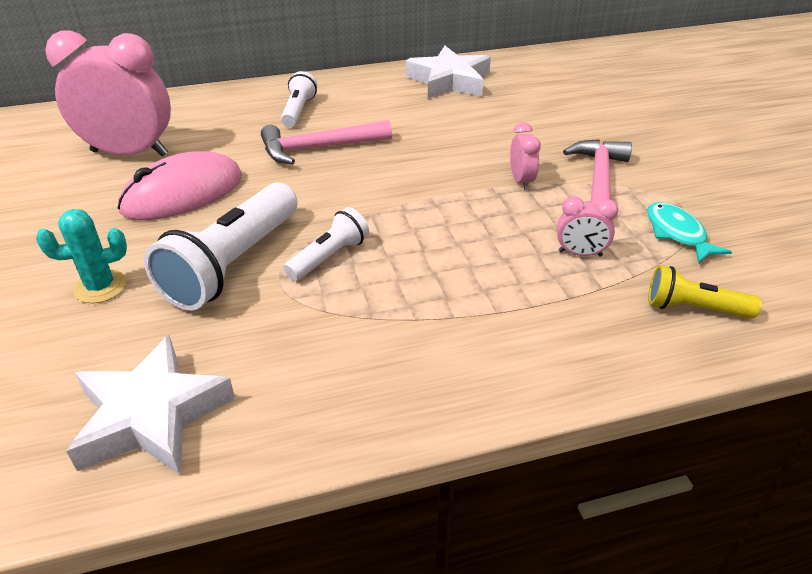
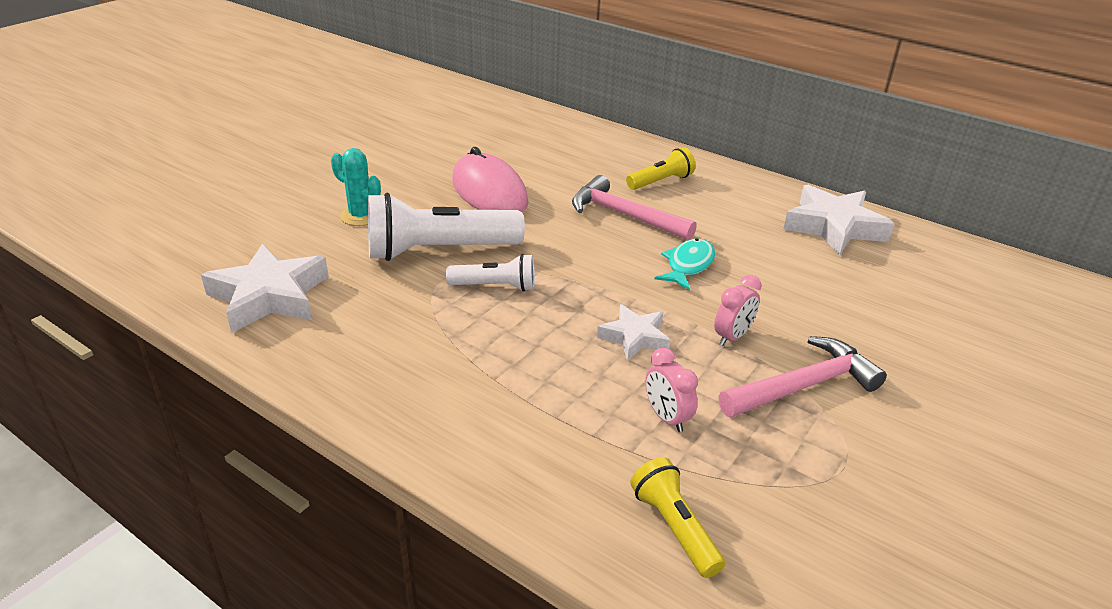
camera: 50 degrees right, 5 degrees down
pink clock [45,30,171,157] -> none
pink mouse [117,151,242,220] -> pink mouse turned 45 degrees clockwise [452,147,528,213]
white flashlight [281,71,317,127] -> yellow flashlight [626,147,695,190]
turquoise fish [647,202,732,264] -> turquoise fish moved to [655,238,715,291]
none -> white star [597,304,671,361]

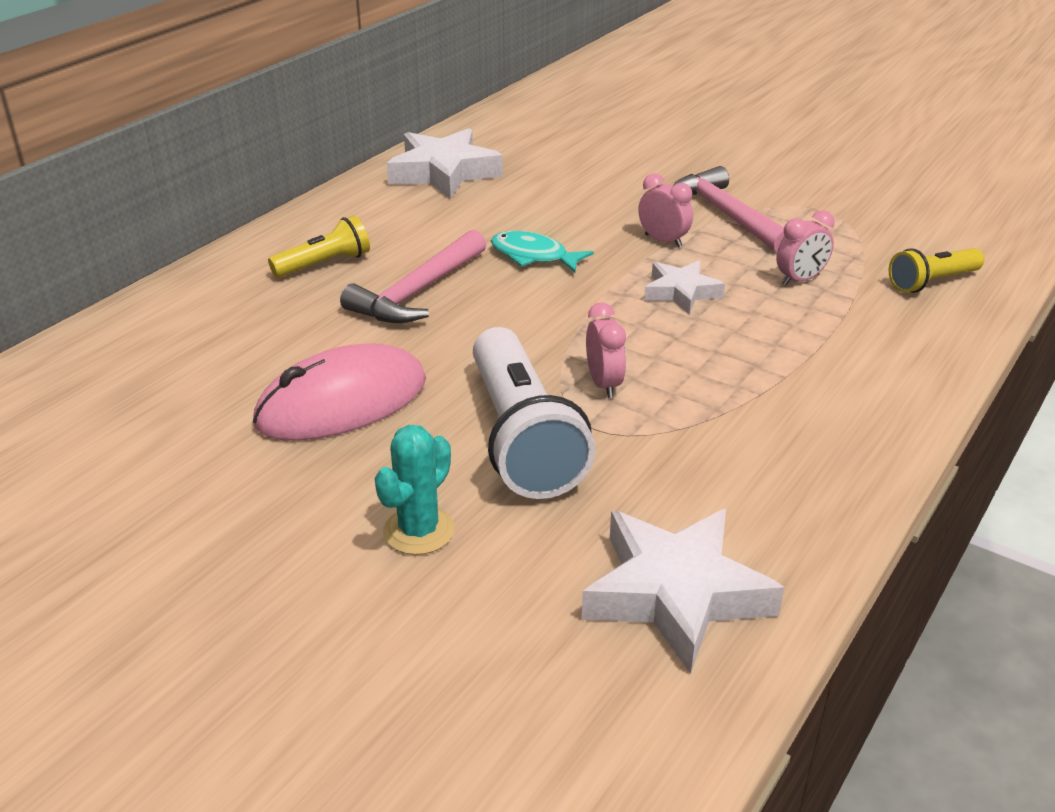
camera: 90 degrees left, 0 degrees up
white flashlight [446,254,535,292] -> pink clock [586,302,626,398]
yellow flashlight [626,147,695,190] -> yellow flashlight turned 90 degrees clockwise [268,215,370,278]

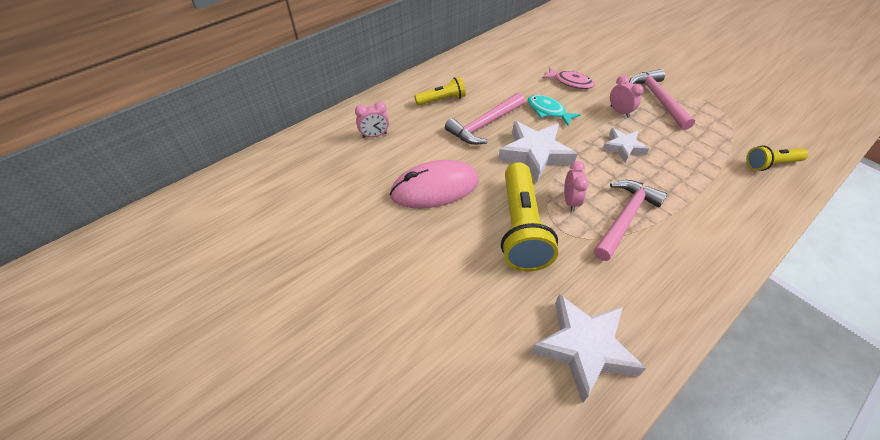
camera: 15 degrees right, 15 degrees up
turquoise cactus [375,425,455,555] -> none
white star [387,128,503,199] -> white star moved to [498,121,577,182]
white flashlight [473,327,596,499] -> yellow flashlight [501,162,558,272]
pink clock [776,210,835,286] -> pink clock moved to [355,102,389,138]
none -> pink fish [542,67,595,89]
none -> pink hammer [594,180,667,261]

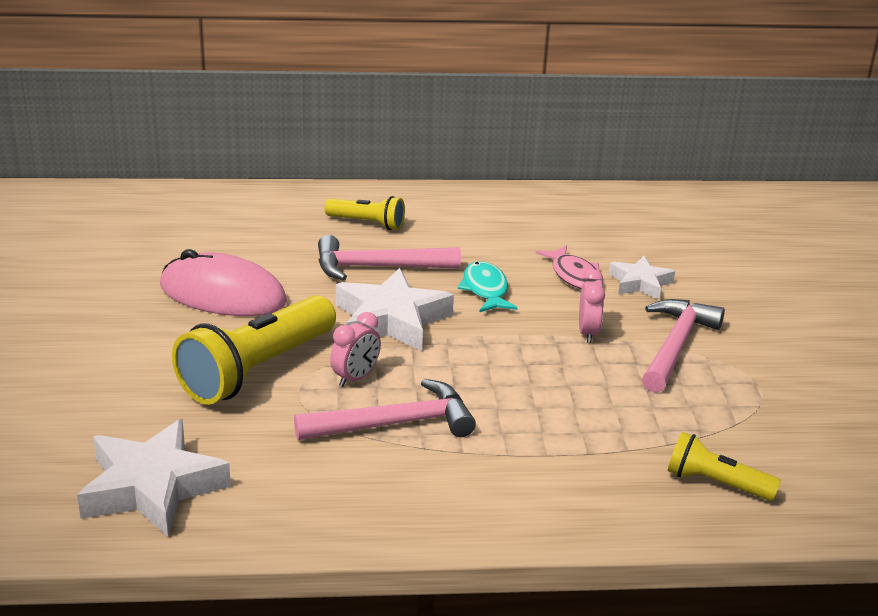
camera: 35 degrees right, 20 degrees down
pink clock [355,102,389,138] -> none
white star [602,128,650,163] -> white star moved to [609,256,675,300]

